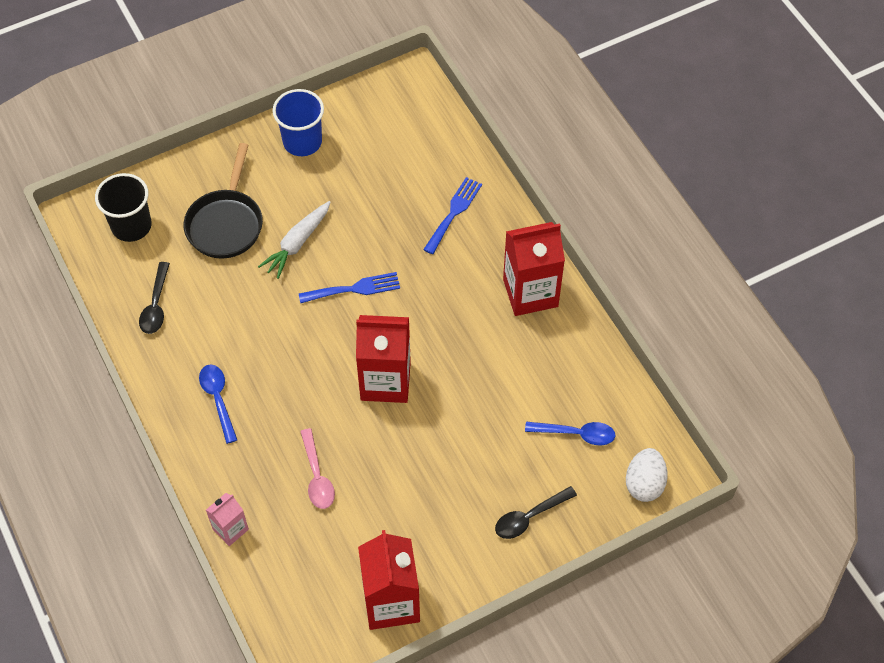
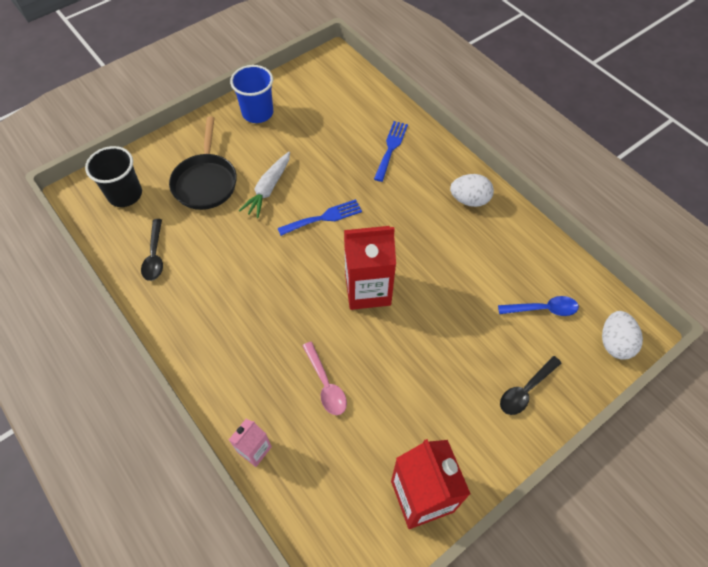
camera: 10 degrees left, 0 degrees up
blue spoon [199,365,237,444] -> none
red carton [503,222,565,316] -> white egg [450,174,494,207]

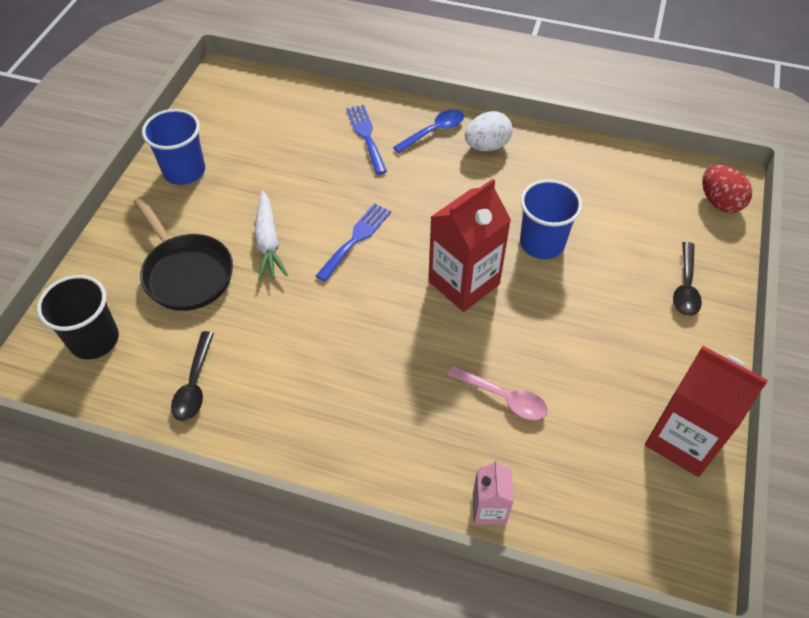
camera: 35 degrees left, 5 degrees down
black spoon [141,219,163,281] -> black spoon turned 45 degrees clockwise [171,331,214,421]
blue spoon [498,296,579,316] -> blue spoon moved to [393,109,464,153]
white egg [602,311,643,360] -> red egg [702,165,752,213]
none -> blue cup [520,179,582,259]

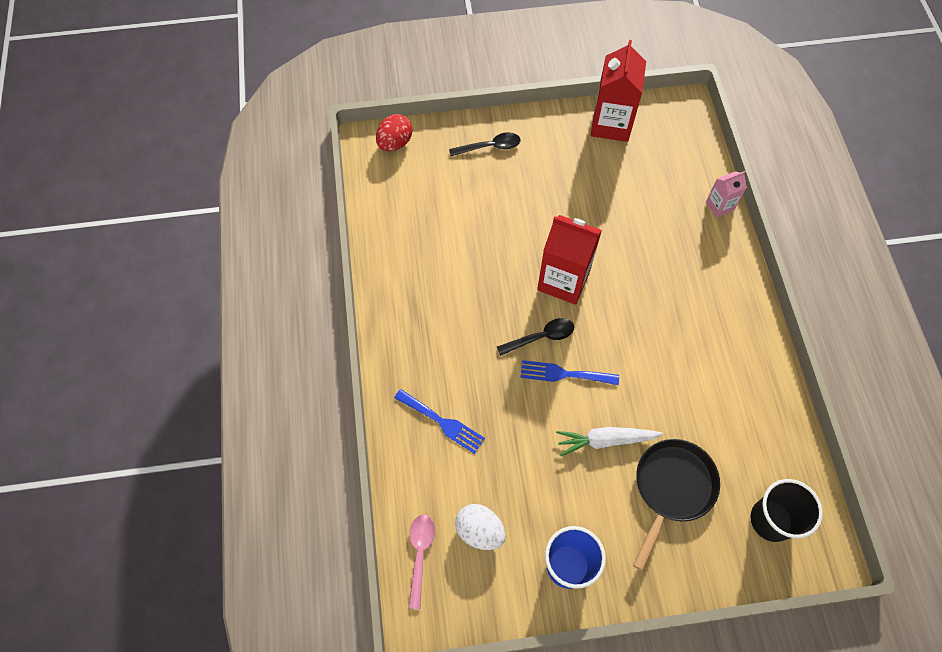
camera: 115 degrees left, 10 degrees up
black spoon [171,331,214,421] -> black spoon moved to [497,318,574,356]
white carrot [254,191,288,280] -> white carrot turned 150 degrees counterclockwise [556,427,663,456]
blue fork [346,105,387,175] -> blue fork turned 105 degrees counterclockwise [394,389,485,454]
blue spoon [393,109,464,153] -> none
pink spoon [447,365,548,420] -> pink spoon moved to [408,515,435,609]
white egg [465,111,513,151] -> white egg moved to [455,504,505,550]
blue cup [520,179,582,259] -> none

